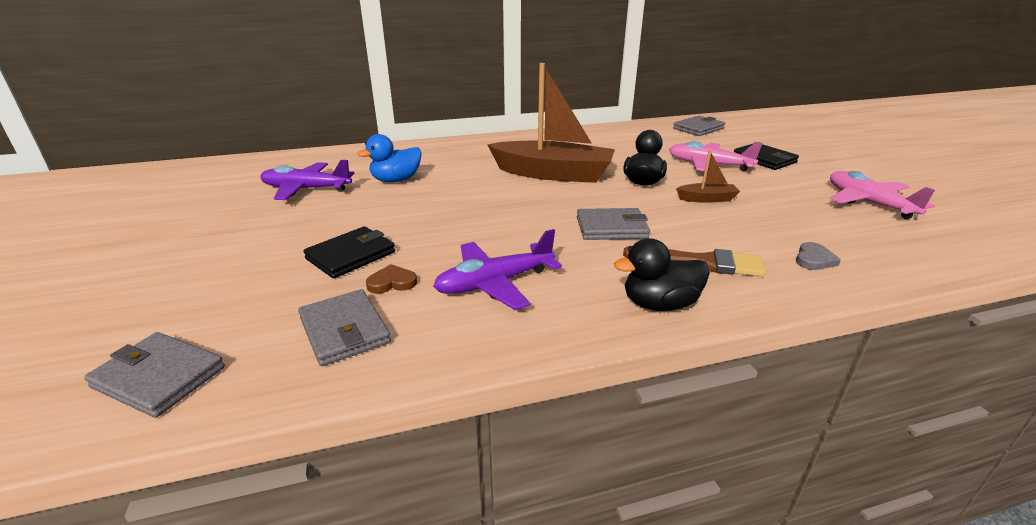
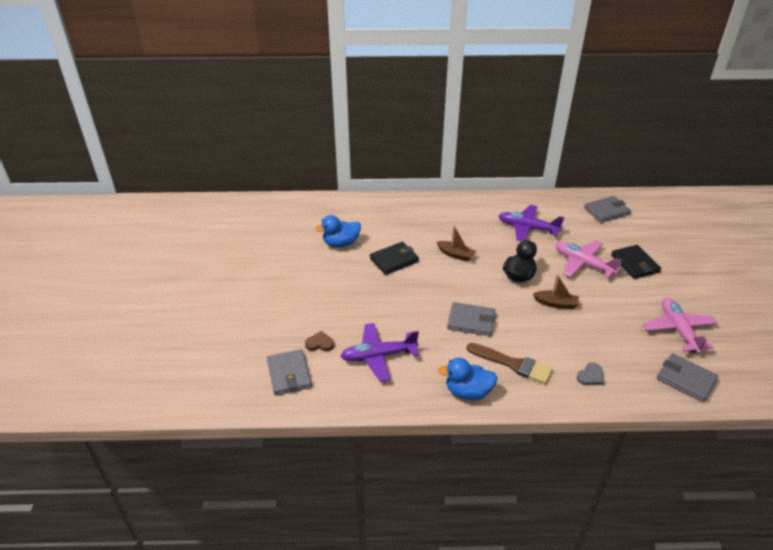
camera: 15 degrees right, 10 degrees up
grey wallet [84,332,225,418] -> grey wallet moved to [657,353,718,402]
purple plane [260,160,354,200] -> purple plane moved to [498,205,564,241]
black wallet [303,226,395,279] -> black wallet moved to [370,242,419,275]
brown boat [487,63,615,183] -> brown boat [437,226,476,262], size x0.43
black duck [614,238,710,311] -> blue duck [438,358,498,400]

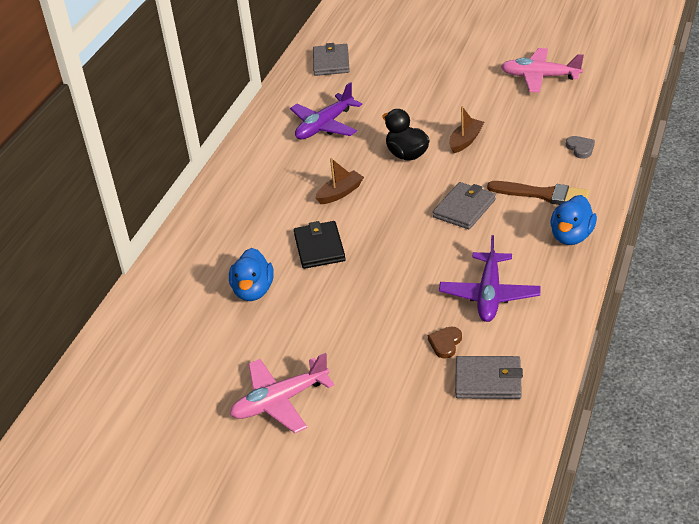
camera: 65 degrees left, 0 degrees up
brown brush [466,343,553,384] -> brown brush turned 60 degrees clockwise [487,181,589,205]
pink plane [556,240,621,278] -> pink plane moved to [230,353,334,433]
black wallet [611,245,661,279] -> none
grey wallet [657,353,718,402] -> none

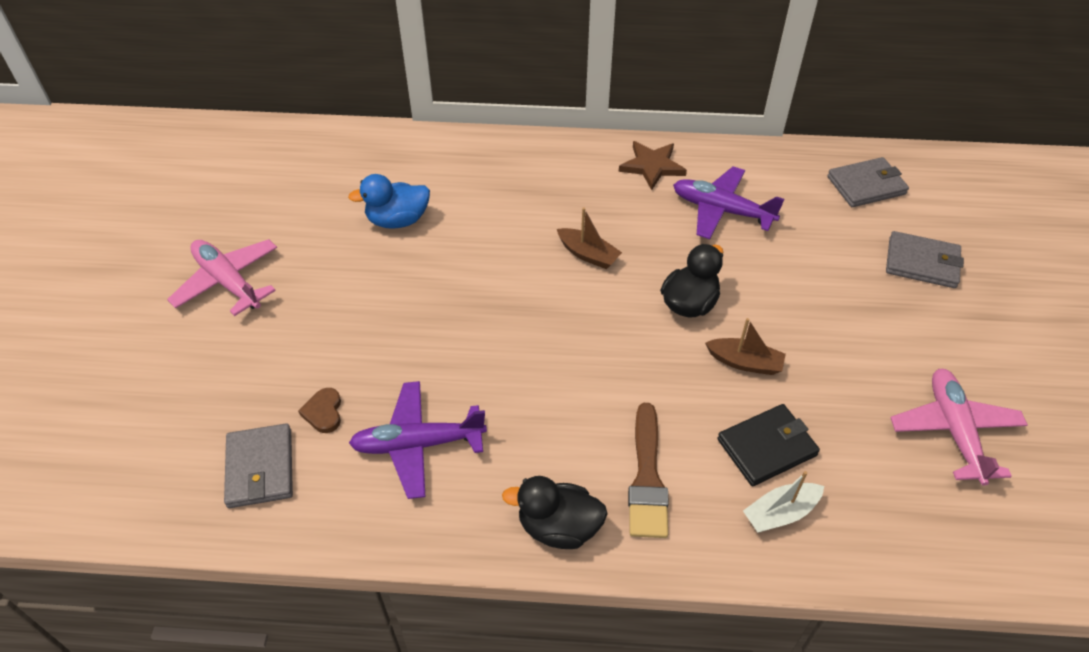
camera: 70 degrees right, 10 degrees up
black wallet [294,221,346,269] -> black wallet moved to [717,404,820,486]
brown heart [428,327,462,359] -> brown heart turned 105 degrees counterclockwise [298,388,341,433]
grey wallet [433,182,496,229] -> grey wallet moved to [886,231,964,288]
blue duck [550,195,597,245] -> black duck [502,476,607,549]
grey heart [566,136,595,159] -> white boat [743,471,824,533]
none -> brown star [619,141,687,190]

